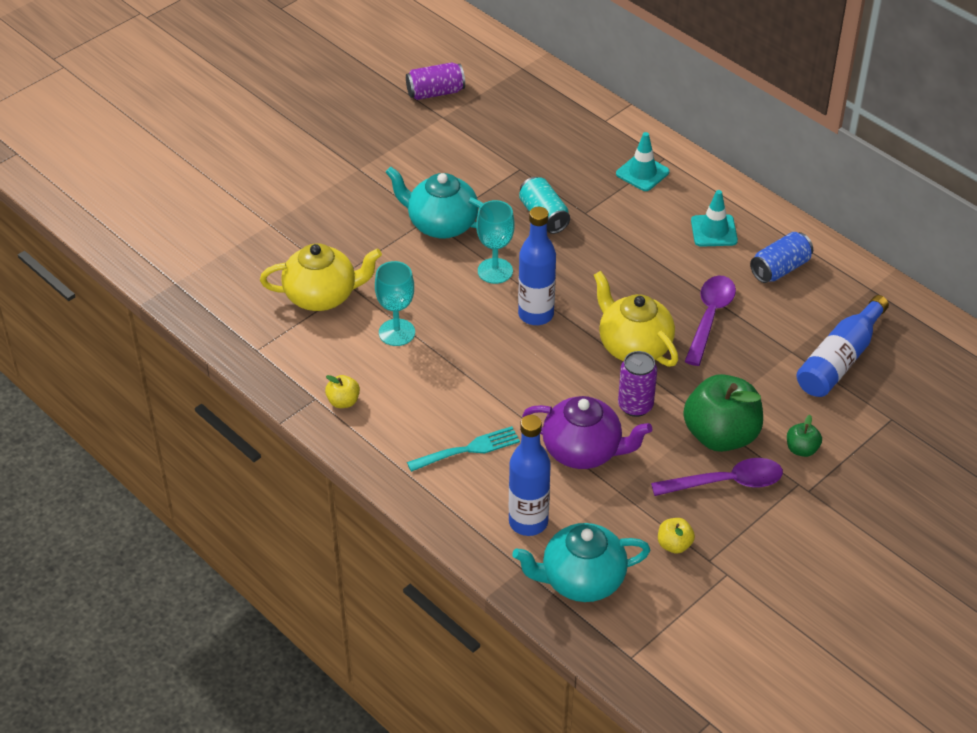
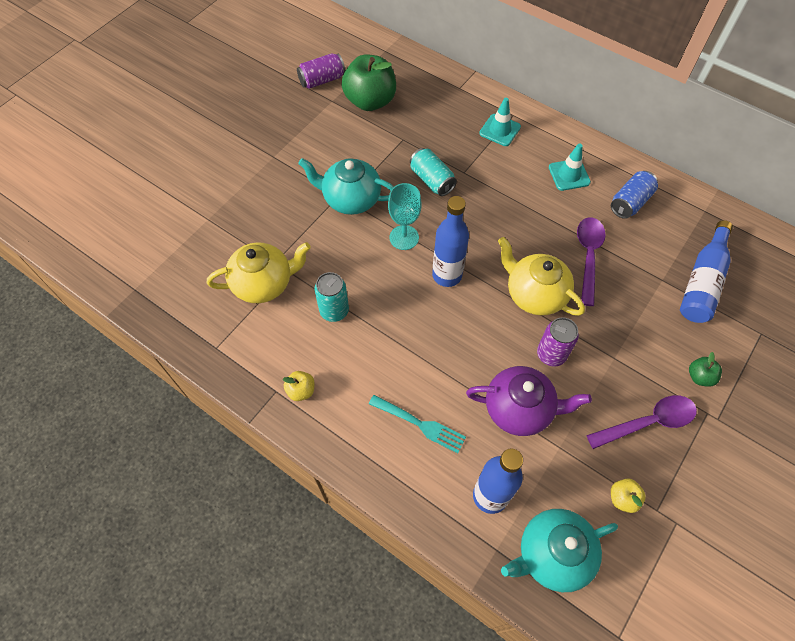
camera: 10 degrees left, 15 degrees up
turquoise goblet [375,261,415,346] -> turquoise can [314,272,349,322]
turquoise fork [407,426,520,472] -> turquoise fork turned 60 degrees clockwise [369,395,466,453]
green apple [683,374,763,452] -> green apple moved to [342,54,396,111]

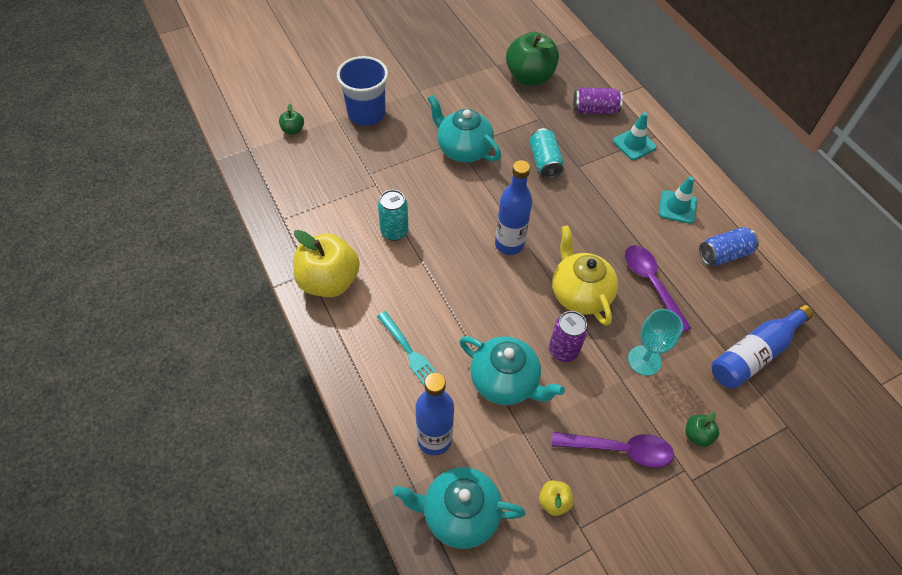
camera: 25 degrees right, 5 degrees down
yellow teapot [207,242,311,303] -> none
yellow apple [283,371,315,401] -> yellow apple [293,230,360,297], size x2.25
purple can [297,53,345,89] -> purple can moved to [573,87,623,114]
turquoise goblet [388,183,422,250] -> turquoise goblet moved to [628,309,683,376]
purple teapot [466,366,592,436] -> turquoise teapot [459,336,565,405]
purple spoon [577,217,606,306] -> purple spoon turned 60 degrees counterclockwise [625,245,691,332]
none -> green apple [279,104,304,135]
none -> blue cup [337,56,388,126]

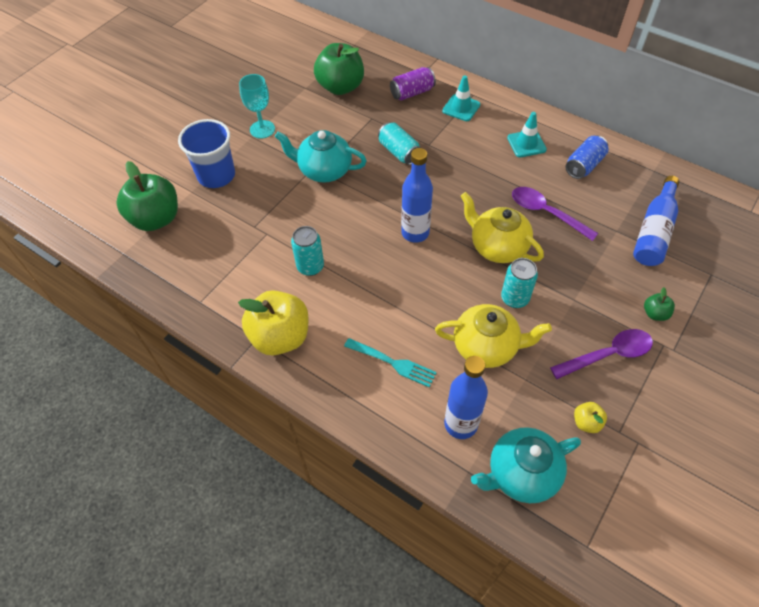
camera: 25 degrees left, 0 degrees up
green apple [279,104,304,135] -> green apple [116,161,178,231], size x2.25
turquoise teapot [459,336,565,405] -> yellow teapot [435,304,552,368]
purple can [549,311,588,362] -> turquoise can [501,258,538,308]
turquoise goblet [628,309,683,376] -> turquoise goblet moved to [239,74,275,139]

